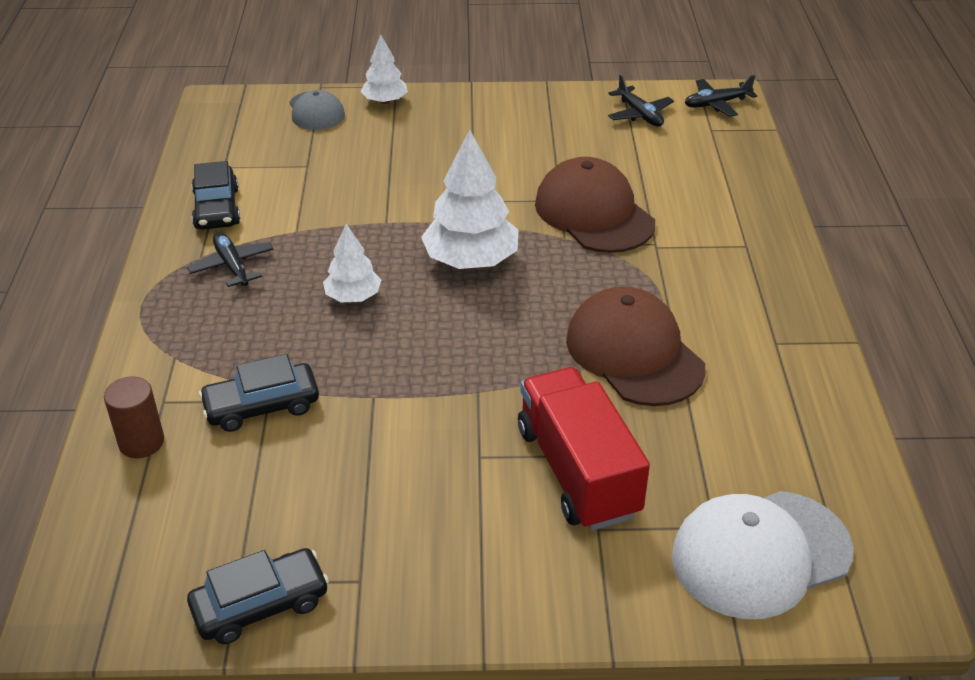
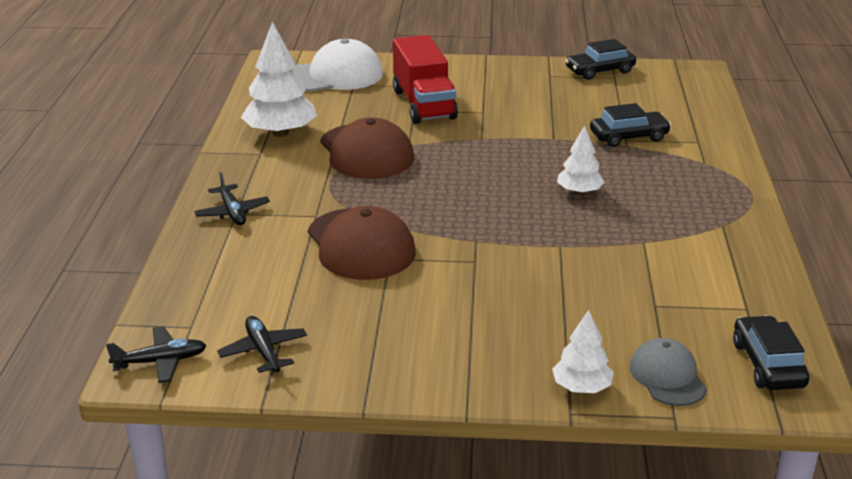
camera: 175 degrees left, 10 degrees down
brown cylinder [104,376,164,458] -> none
black plane [187,232,273,287] -> black plane moved to [194,172,270,225]
black car [192,161,240,230] -> black car moved to [733,315,809,390]
white tree [421,129,519,269] -> white tree moved to [241,22,317,137]

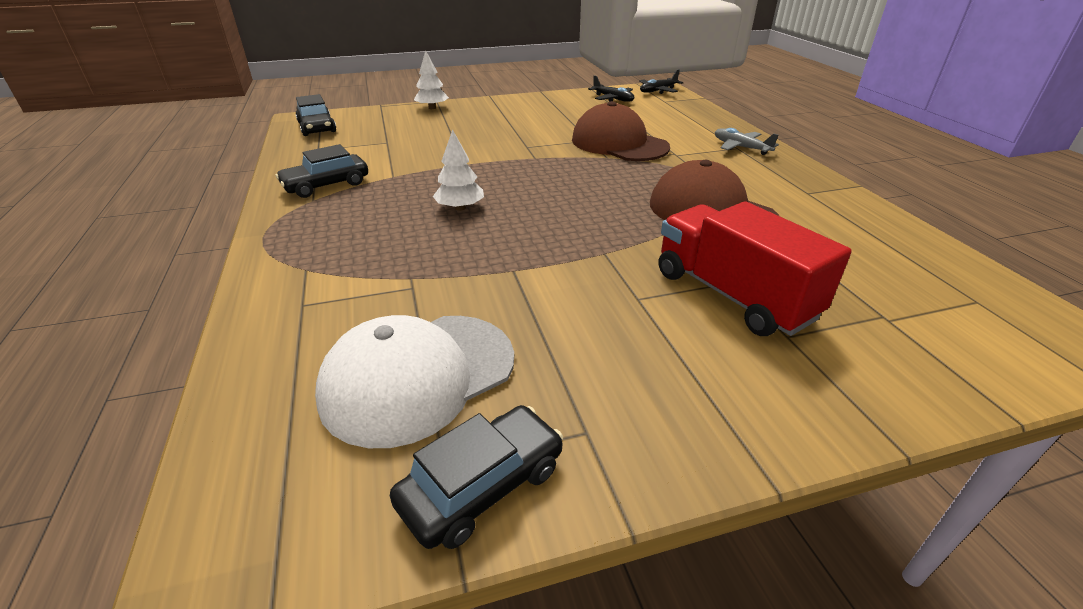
camera: 160 degrees right, 5 degrees up
black plane [194,172,270,225] -> grey plane [715,128,779,155]
white tree [241,22,317,137] -> none
white cap [292,38,383,92] -> white cap moved to [315,315,514,448]
black car [590,103,671,147] -> black car moved to [276,144,368,198]
grey cap [630,338,707,406] -> none

